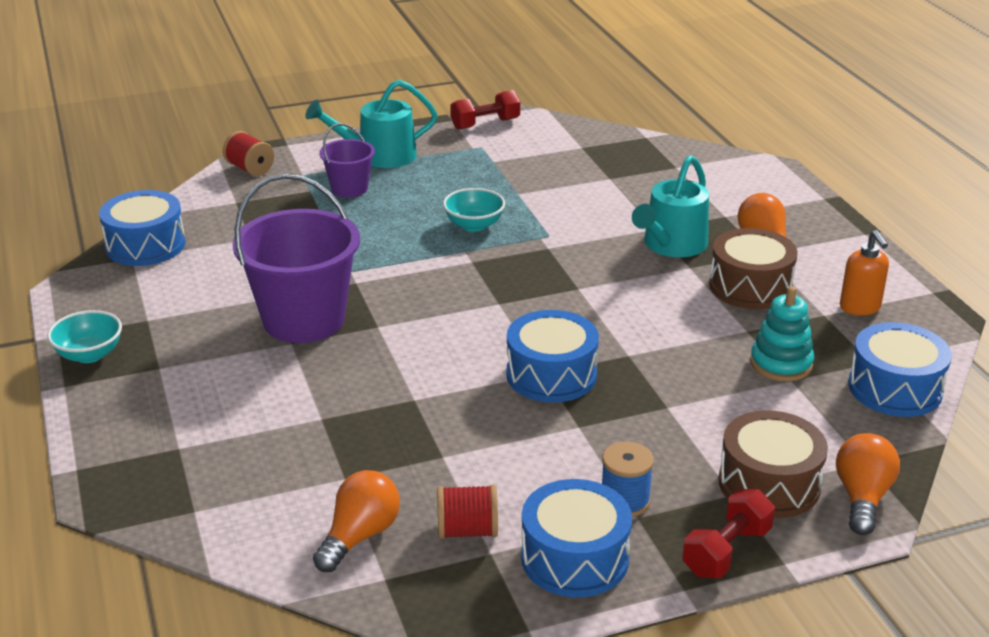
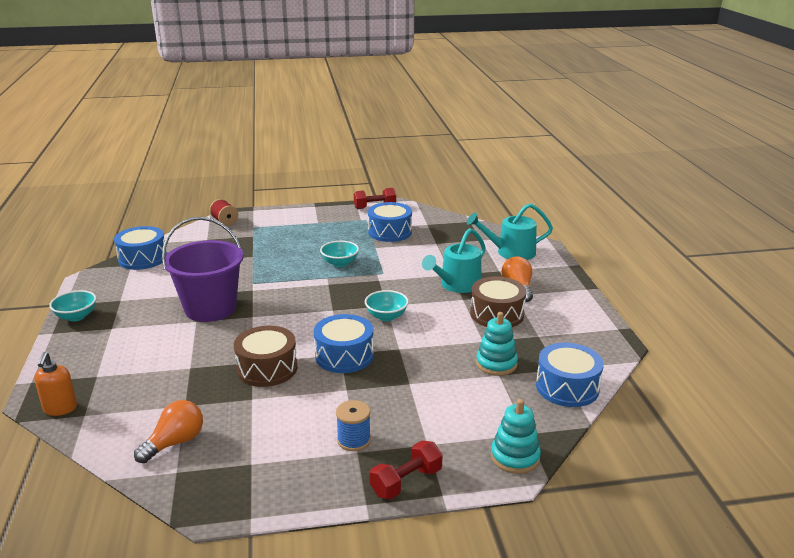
camera: 10 degrees right, 5 degrees down
turquoise watering can [305,80,438,168] -> turquoise watering can moved to [467,203,553,260]
purple bucket [319,123,375,198] -> none
red spool [437,485,498,539] -> none
blue drum [521,479,632,597] -> blue drum moved to [368,202,412,242]
brown drum [719,410,828,518] -> brown drum moved to [234,326,297,387]
orange light bulb [836,433,900,535] -> turquoise stacking toy [491,399,541,474]
orange soap dispenser [840,230,889,315] -> orange soap dispenser moved to [34,352,77,416]
none -> turquoise bowl [365,290,409,321]

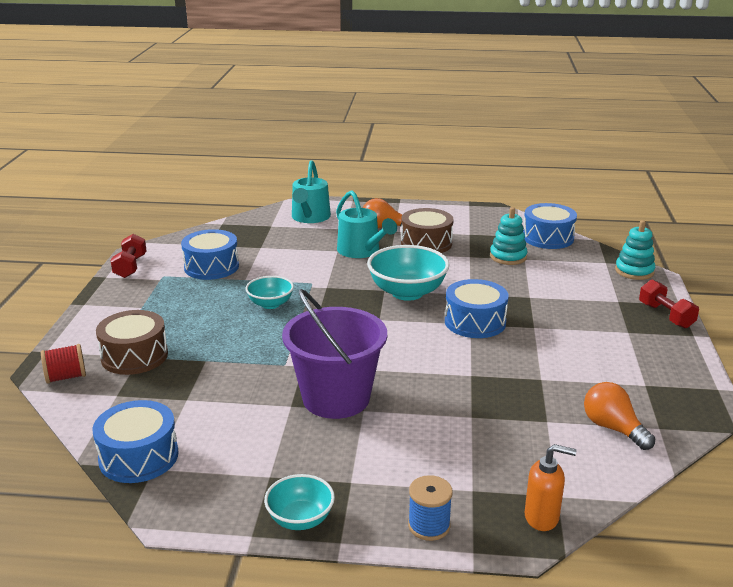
camera: 75 degrees left, 0 degrees up
brown drum [234,326,297,387] -> brown drum moved to [96,310,168,375]
blue spool [336,400,371,451] -> blue spool moved to [408,475,453,541]
turquoise bowl [365,290,409,321] -> turquoise bowl [367,245,450,301], size x1.74

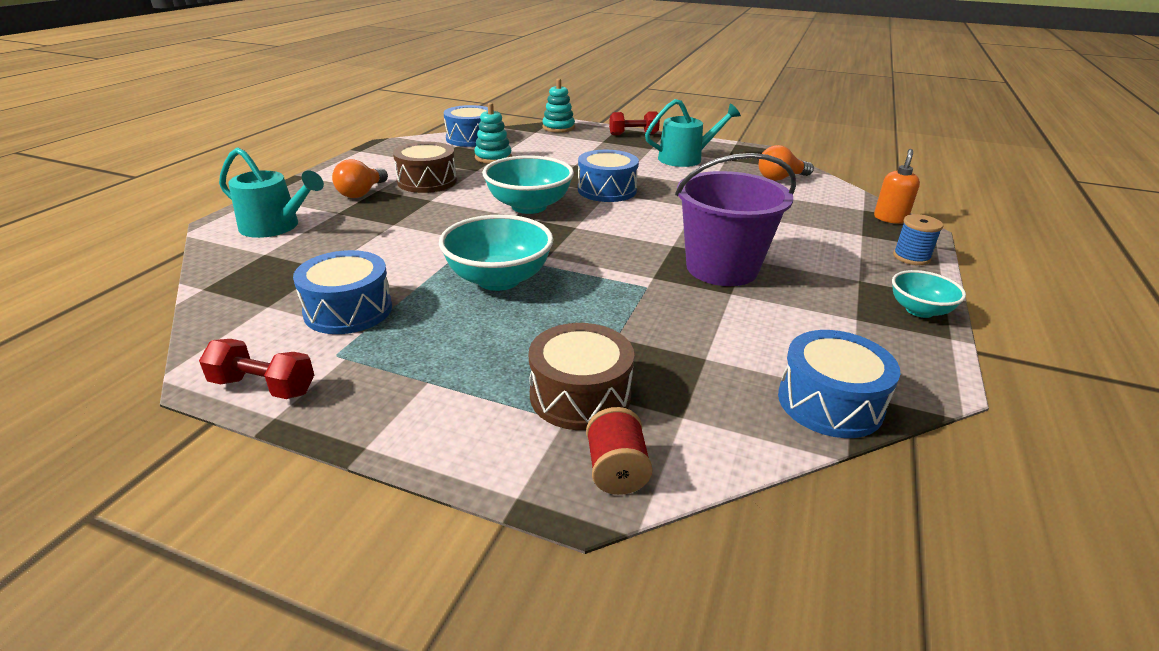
camera: 75 degrees left, 5 degrees up
turquoise bowl [245,276,294,309] -> turquoise bowl [439,215,553,291], size x1.74
turquoise watering can [336,190,397,258] -> turquoise watering can moved to [645,99,741,167]

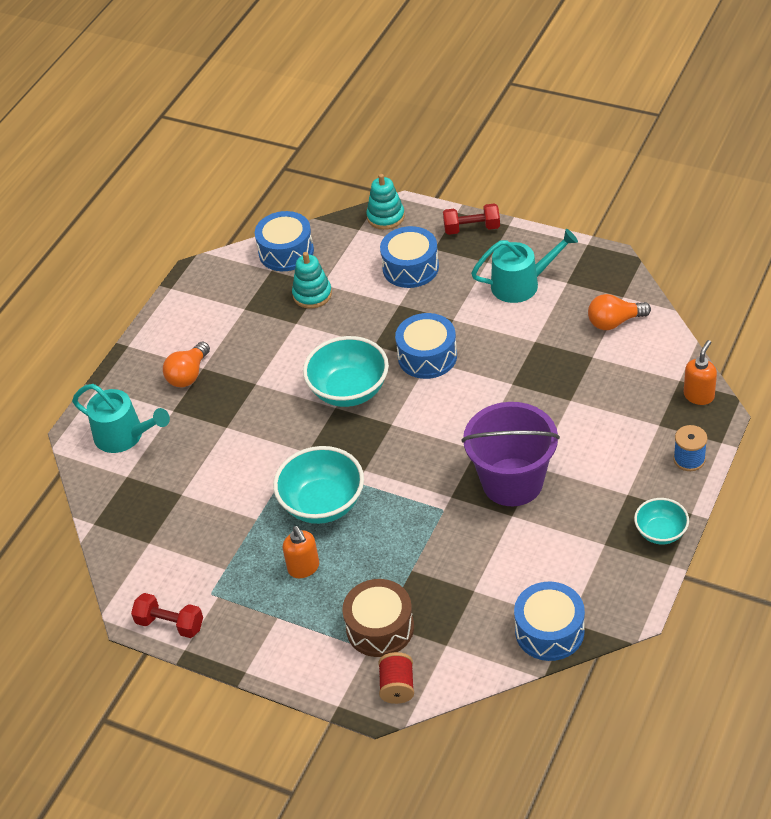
camera: 10 degrees right, 15 degrees up
blue drum [293,250,392,334] -> blue drum moved to [380,226,439,288]
brown drum [393,142,457,193] -> none
none -> orange soap dispenser [283,526,319,578]

